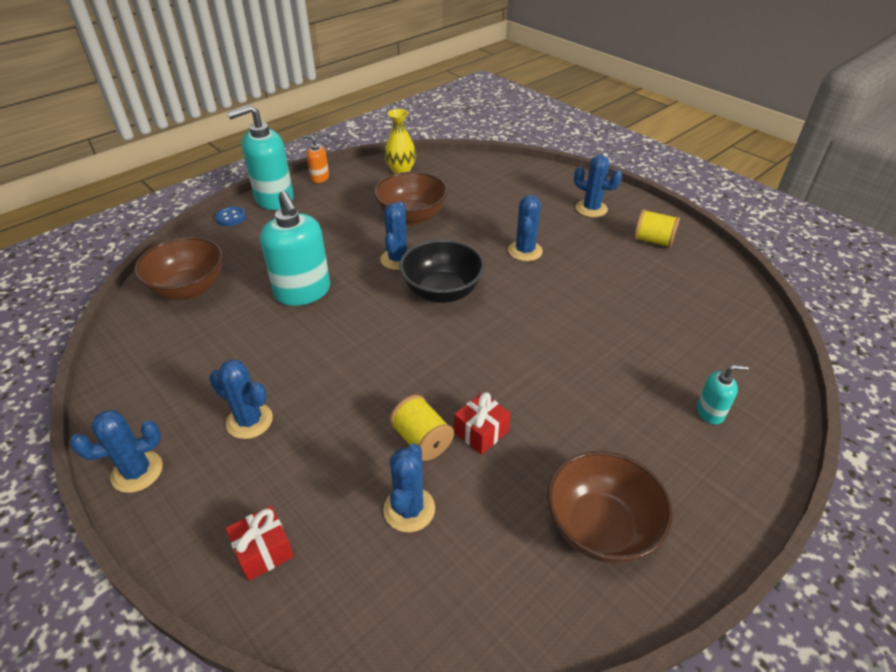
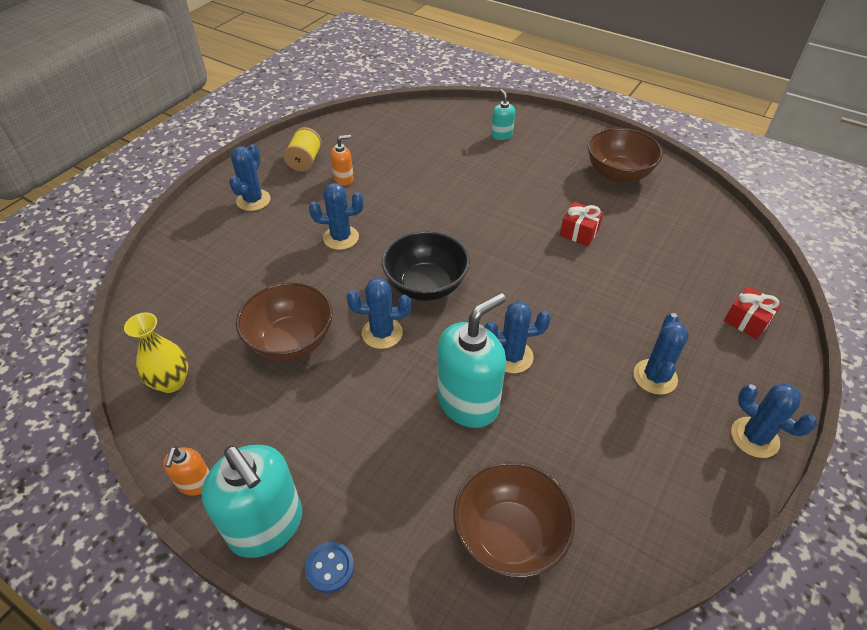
camera: 105 degrees left, 5 degrees up
blue cactus [383,443,435,532] -> blue cactus moved to [484,301,551,373]
yellow spool [389,395,454,461] -> none
none -> orange soap dispenser [330,135,354,186]

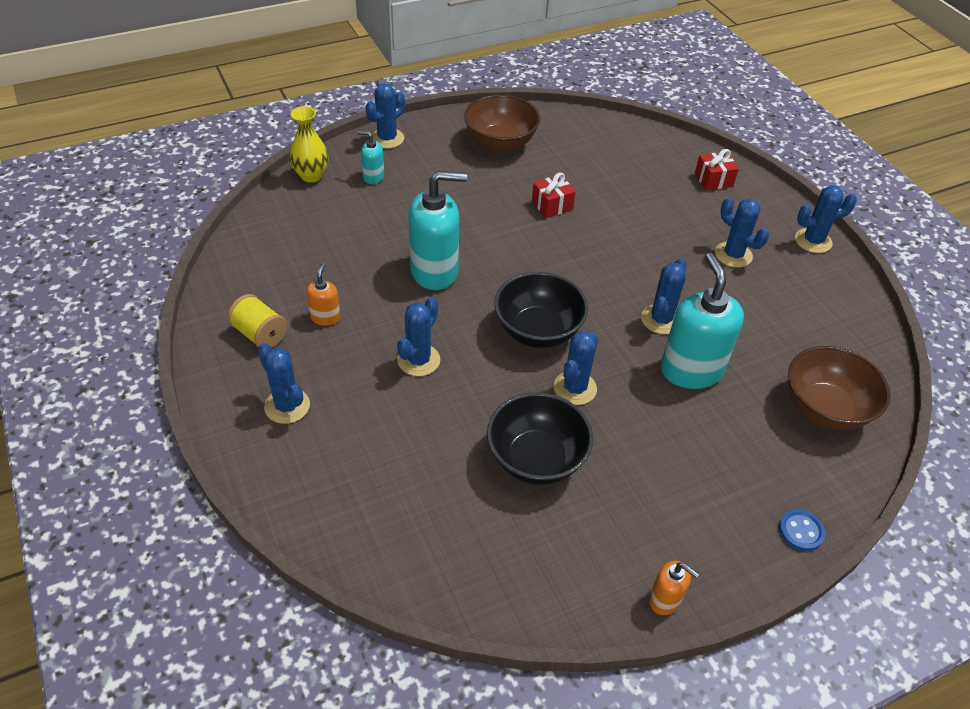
camera: 60 degrees left, 0 degrees up
yellow vase [124,313,188,393] -> yellow vase moved to [290,106,328,183]
turquoise soap dispenser [201,445,302,558] -> turquoise soap dispenser moved to [408,171,467,290]
brown bowl [236,282,333,361] -> black bowl [487,392,593,485]
none -> blue cactus [365,83,405,149]

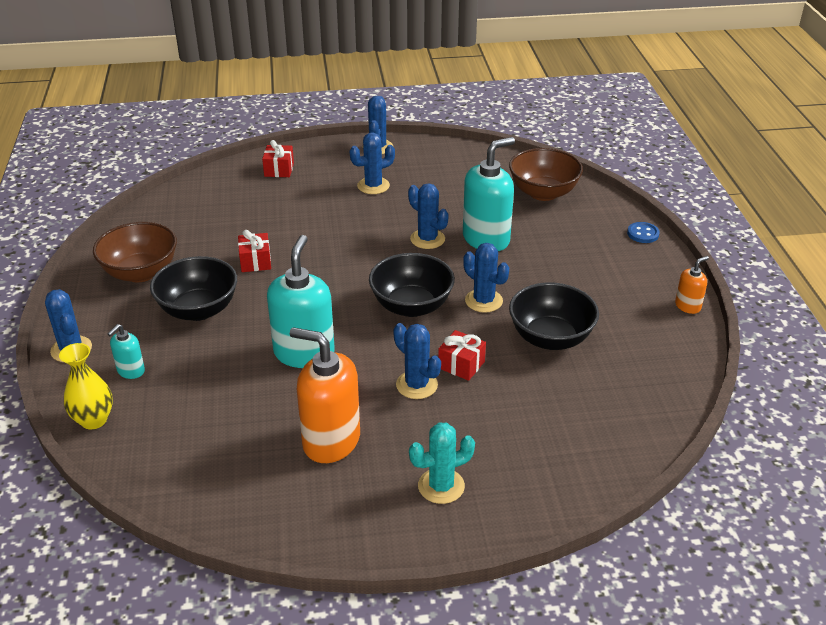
camera: 70 degrees left, 10 degrees down
yellow spool [227,294,287,348] -> none
blue cactus [258,343,310,424] -> turquoise cactus [409,423,475,504]
orange soap dispenser [306,263,340,326] -> orange soap dispenser [290,327,360,463], size x2.07
turquoise soap dispenser [661,253,744,389] -> turquoise soap dispenser turned 135 degrees clockwise [463,137,515,251]
none -> black bowl [150,256,237,321]
none -> red gift [438,330,486,381]

